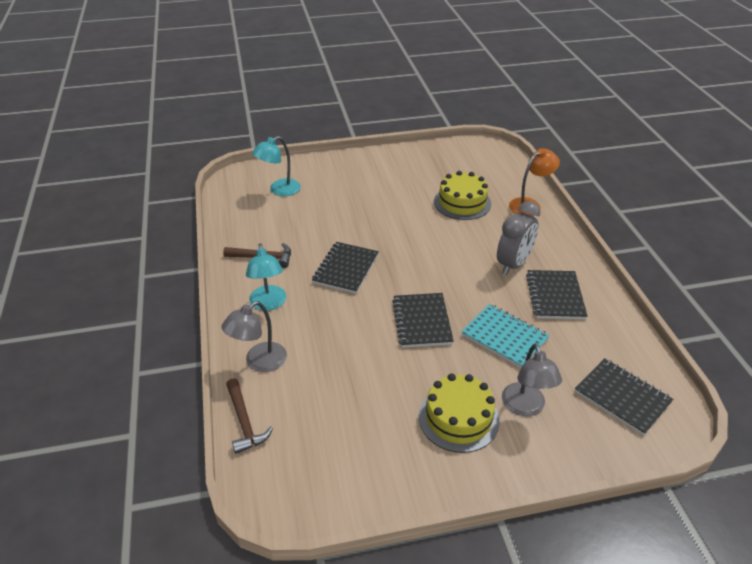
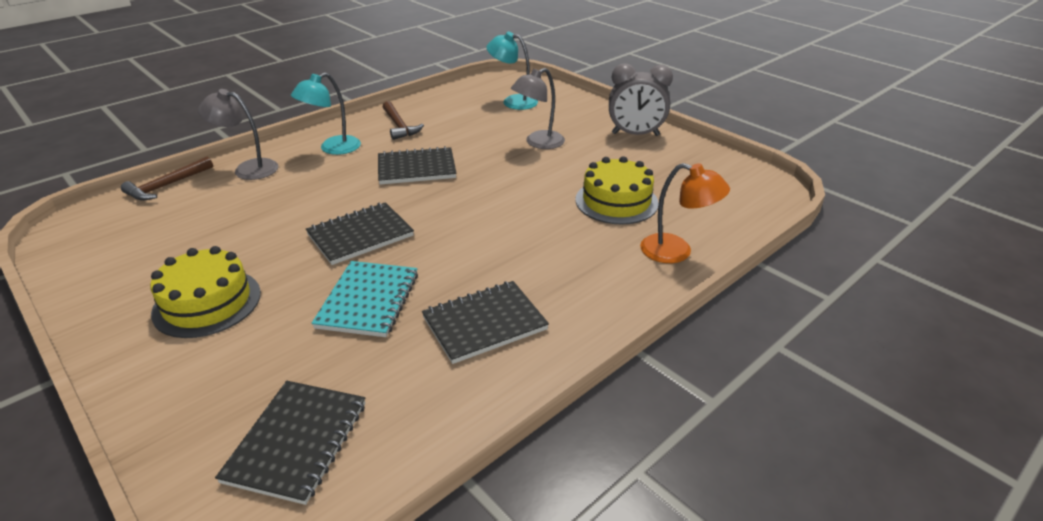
camera: 60 degrees right, 5 degrees down
grey clock [497,201,540,275] -> grey clock moved to [609,63,673,136]
grey lamp [502,343,562,416] -> grey lamp moved to [511,68,565,149]

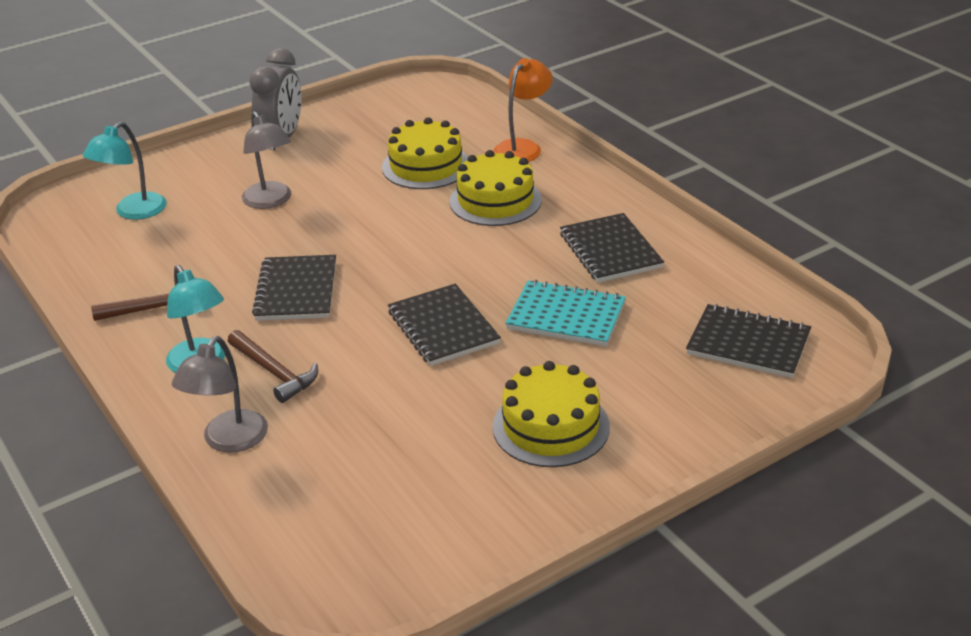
camera: 80 degrees left, 0 degrees up
brown hammer [121,157,213,201] -> brown hammer moved to [228,330,318,403]
none -> yellow cake [450,150,542,226]

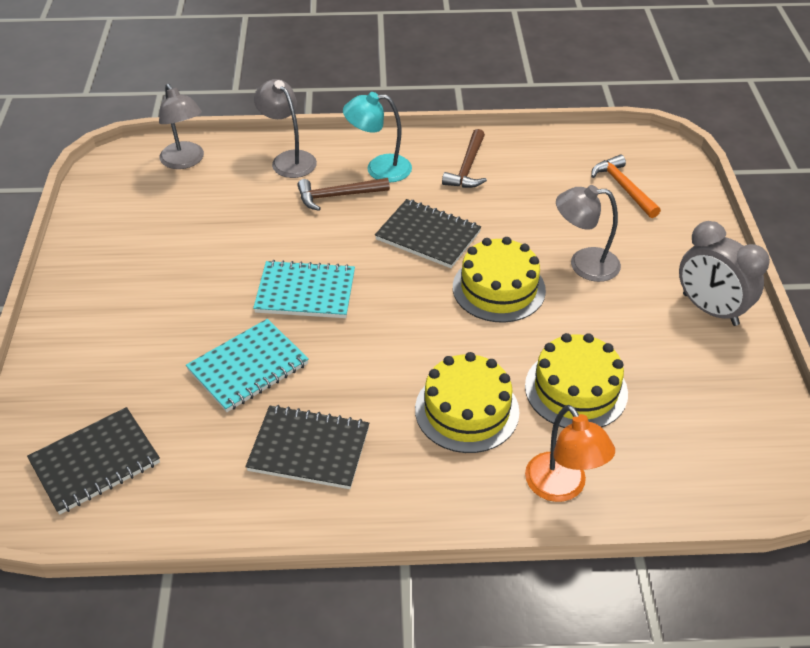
camera: 120 degrees right, 10 degrees up
turquoise lamp [83,122,167,220] -> orange hammer [591,154,661,218]
black notebook [388,284,501,366] -> turquoise notebook [253,260,355,318]
yellow cake [493,361,610,467] -> yellow cake moved to [453,237,546,323]
none -> grey lamp [159,84,204,169]

